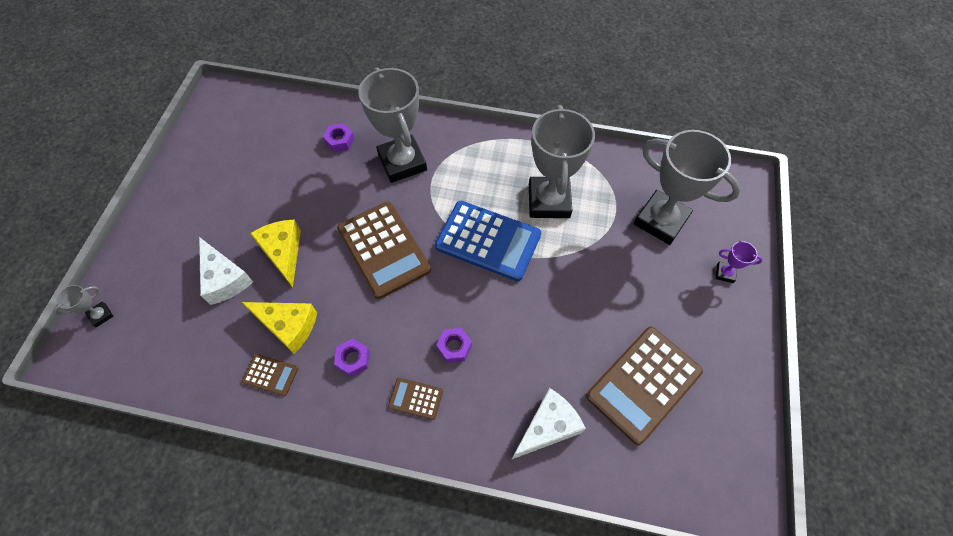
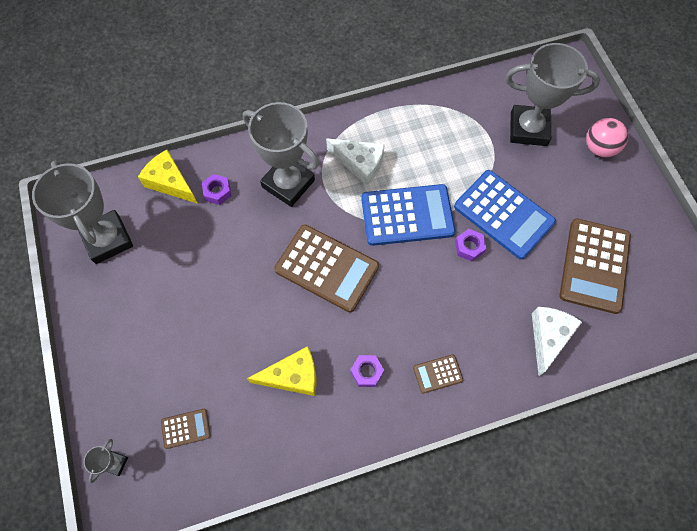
camera: 30 degrees left, 5 degrees up
white cheese [199,237,253,305] -> white cheese moved to [326,139,385,186]
brown calculator [242,354,298,396] -> brown calculator moved to [161,409,211,449]
yellow cheese [250,220,301,287] -> yellow cheese moved to [138,150,198,204]
purple nut [436,328,472,363] -> purple nut moved to [455,229,486,261]
grey trophy [529,105,595,218] -> grey trophy moved to [32,160,133,264]
purple trophy [715,241,763,283] -> pink ball [586,118,628,157]
none -> blue calculator [454,170,556,260]

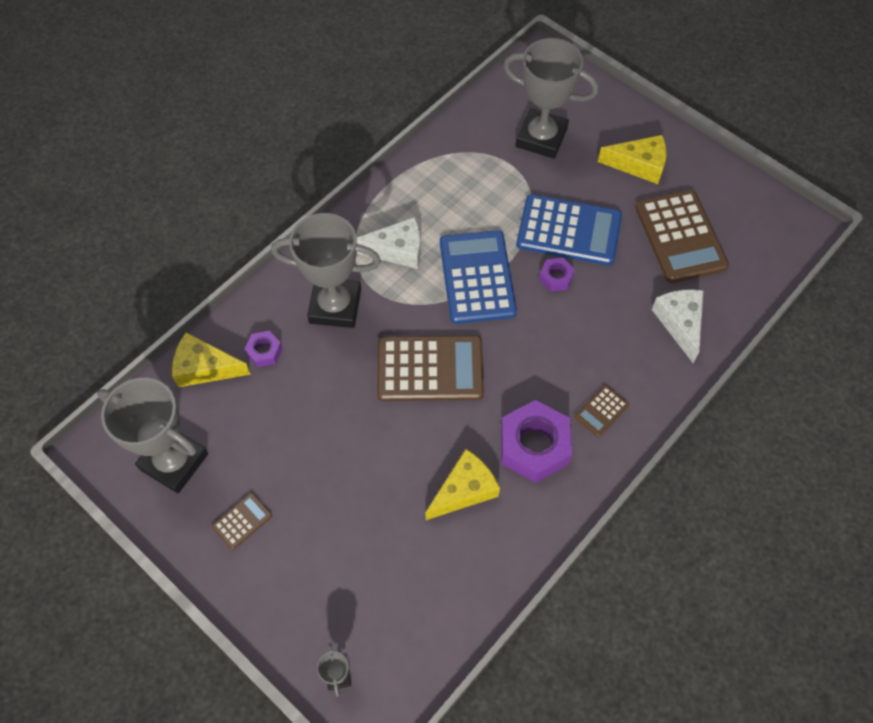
camera: 30 degrees left, 5 degrees down
brown calculator [161,409,211,449] -> brown calculator moved to [212,492,272,550]
purple nut [350,355,384,387] -> purple nut [501,400,572,483], size x2.02
blue calculator [361,184,456,246] -> blue calculator turned 60 degrees counterclockwise [440,230,517,324]
grey trophy [505,43,600,146] -> grey trophy turned 45 degrees clockwise [503,38,598,159]
pink ball [586,118,628,157] -> none
none -> yellow cheese [598,135,666,184]

